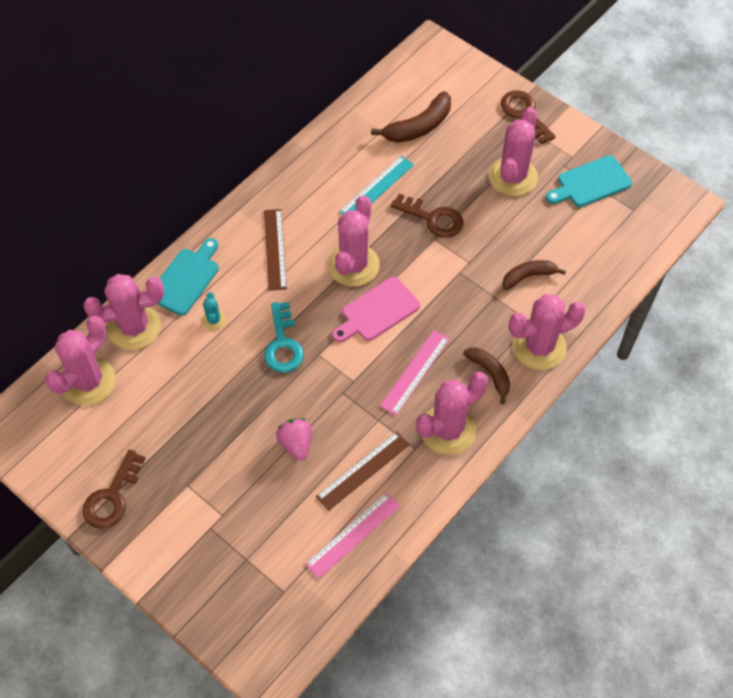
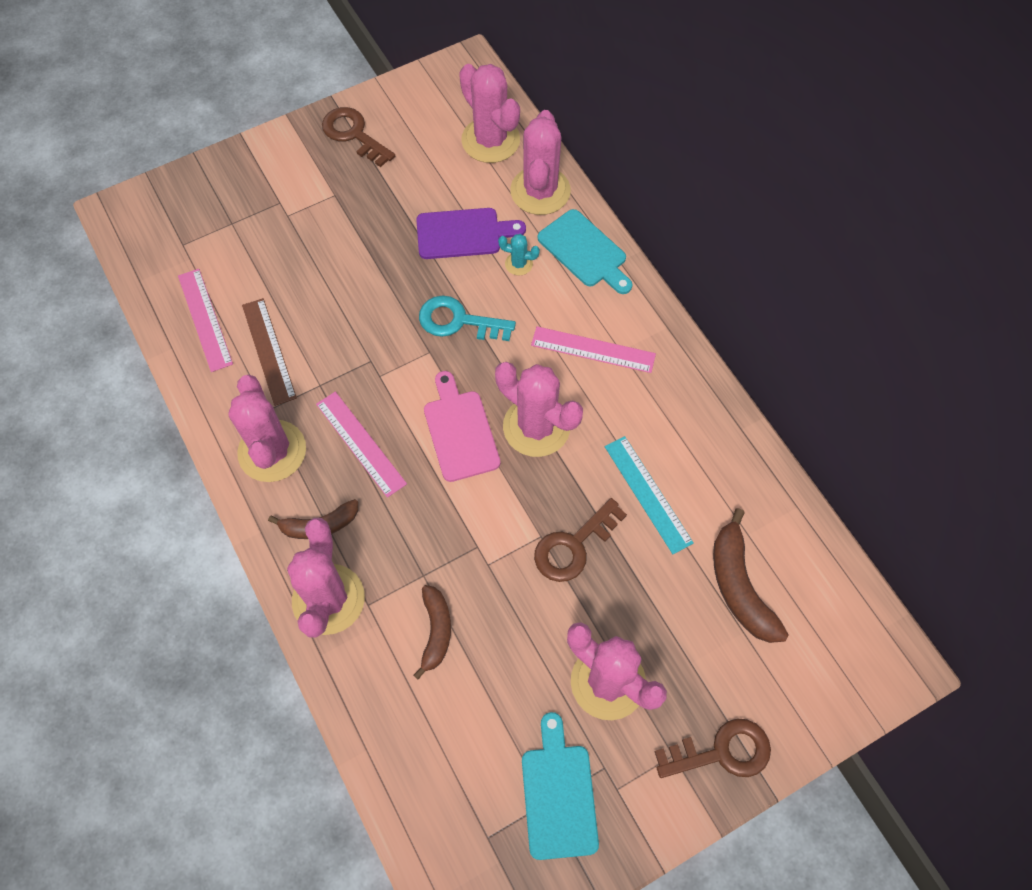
camera: 110 degrees right, 5 degrees up
brown ruler [264,209,287,291] -> pink ruler [531,326,656,373]
pink strawberry [276,418,312,460] -> none
none -> purple cutting board [416,208,526,259]

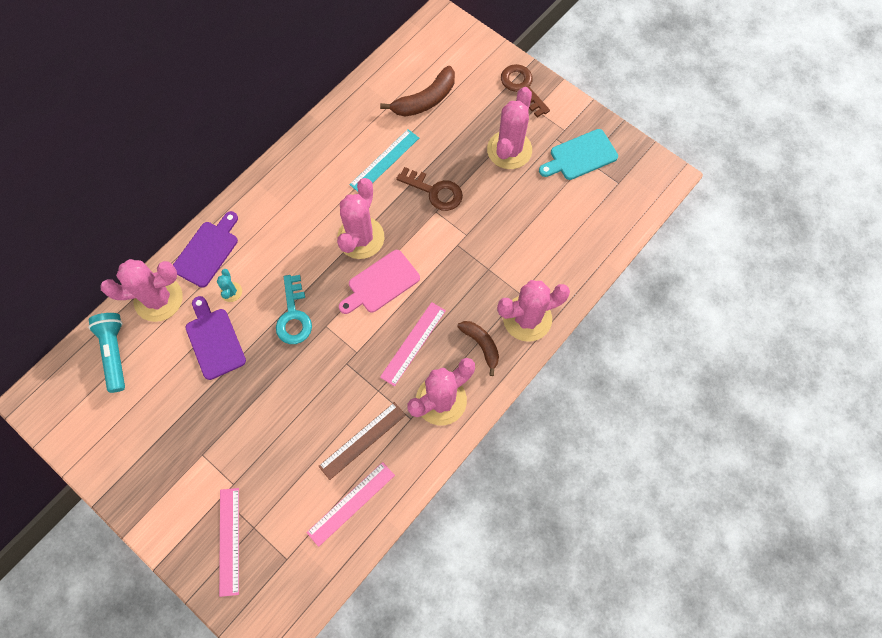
camera: 110 degrees left, 5 degrees up
brown key [322,107,395,167] -> none
brown banana [414,585,451,679] -> none
pink cactus [459,64,520,163] -> turquoise flashlight [88,313,125,393]
pink ruler [531,326,656,373] -> pink ruler moved to [219,488,239,597]
turquoise cutting board [537,209,633,294] -> purple cutting board [173,211,238,288]

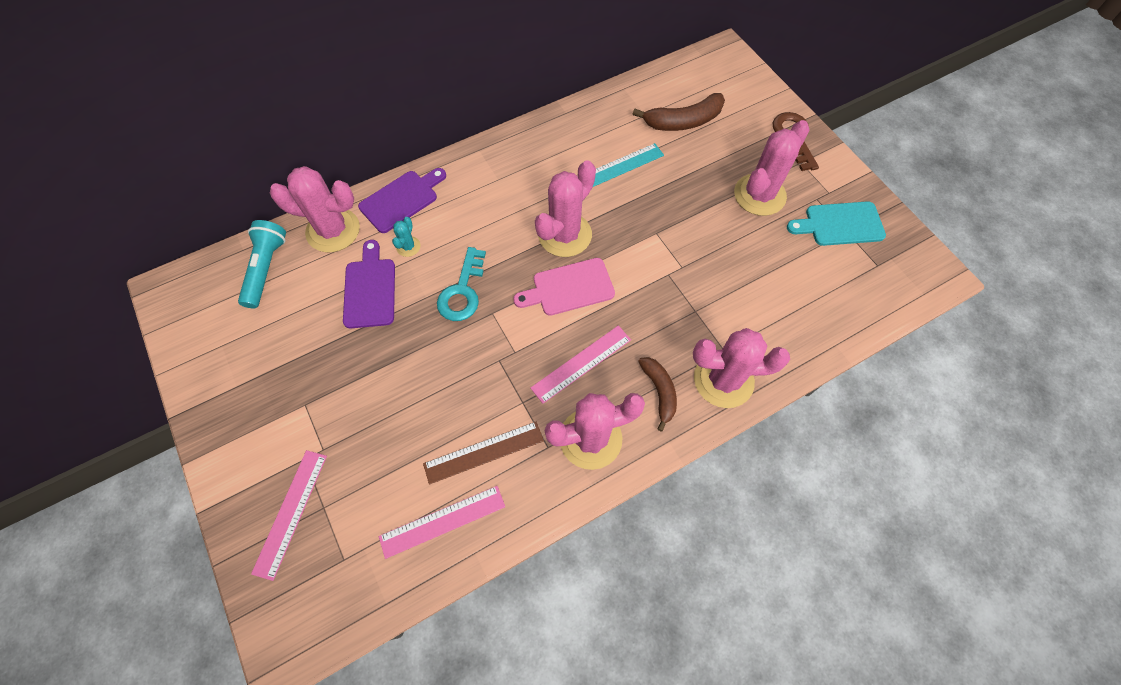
camera: 20 degrees right, 5 degrees down
brown key [396,167,463,211] -> none

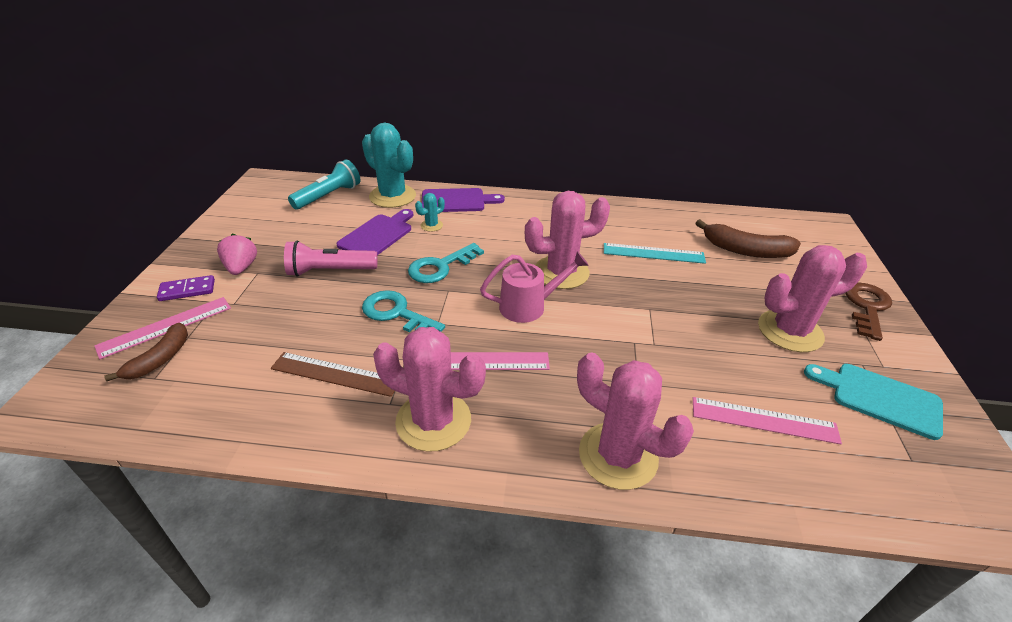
camera: 35 degrees right, 25 degrees down
pink cactus [270,166,360,252] -> turquoise cactus [362,123,416,208]
pink ruler [379,486,505,559] -> pink ruler moved to [693,397,842,444]
pink cutting board [513,258,615,316] -> pink watering can [480,251,589,323]
brown banana [638,357,677,431] -> brown banana moved to [104,323,188,381]
none -> purple domino [157,275,215,301]
none -> pink strawberry [217,234,257,275]
none -> pink flashlight [284,240,377,277]
none -> turquoise key [362,290,445,332]

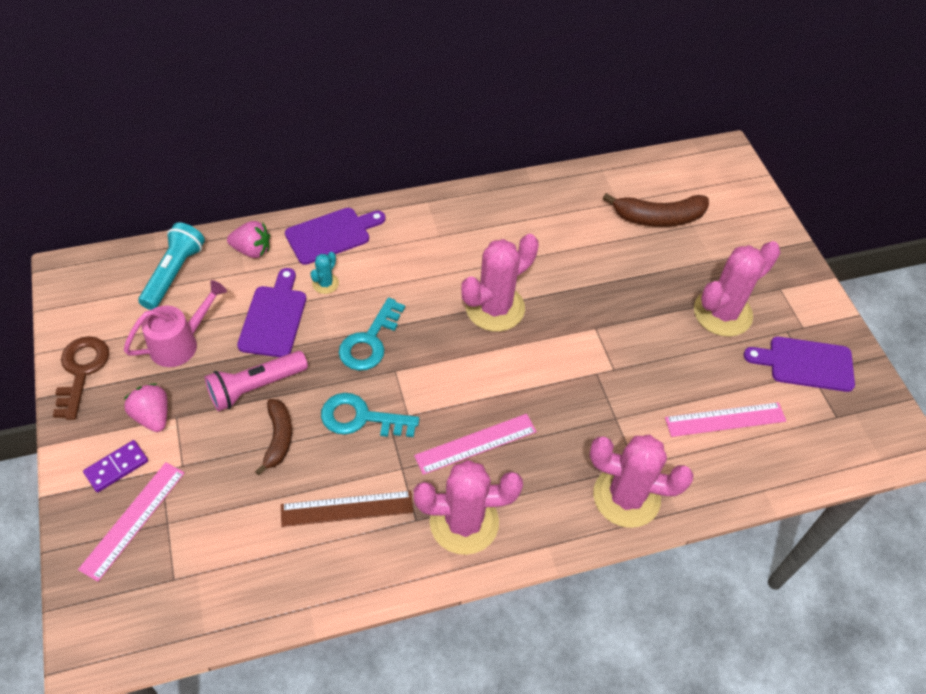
camera: 25 degrees left, 15 degrees up
brown banana [104,323,188,381] -> brown banana moved to [255,399,292,475]
turquoise cactus [362,123,416,208] -> pink strawberry [227,221,270,258]
pink watering can [480,251,589,323] -> pink watering can moved to [123,280,227,367]
turquoise ruler [604,243,706,264] -> none
turquoise cutting board [804,364,943,440] -> purple cutting board [744,337,855,392]
brown key [846,283,892,341] -> brown key moved to [53,336,109,420]

